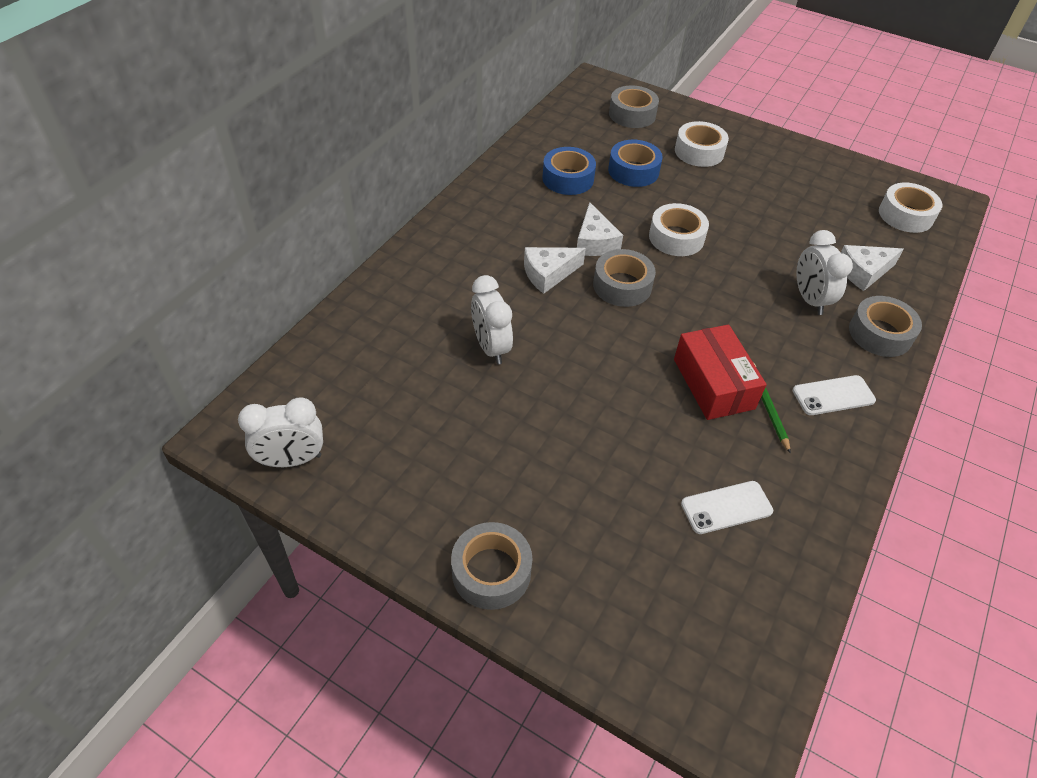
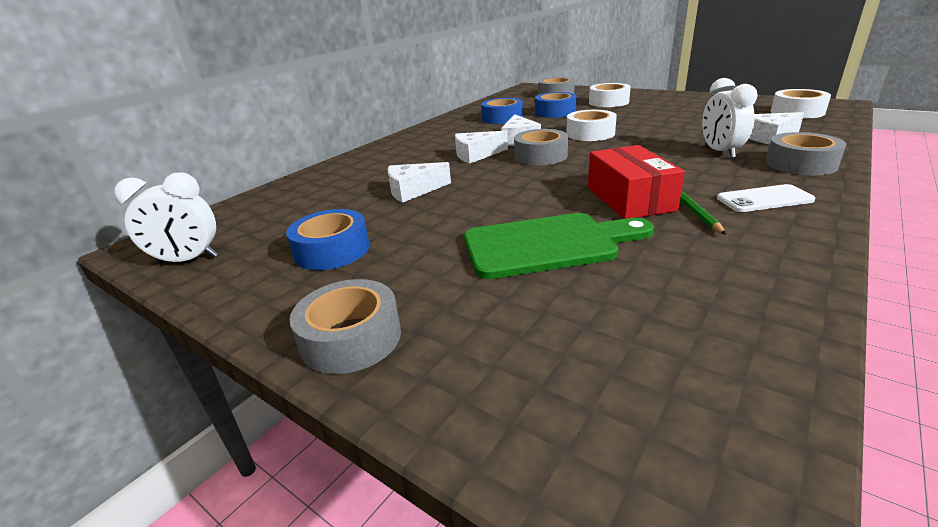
camera: 10 degrees right, 20 degrees down
white clock [471,275,513,365] -> white cheese [387,162,451,203]
white phone [681,481,773,534] -> none
none -> blue tape [286,209,369,270]
none -> green cutting board [464,213,654,279]

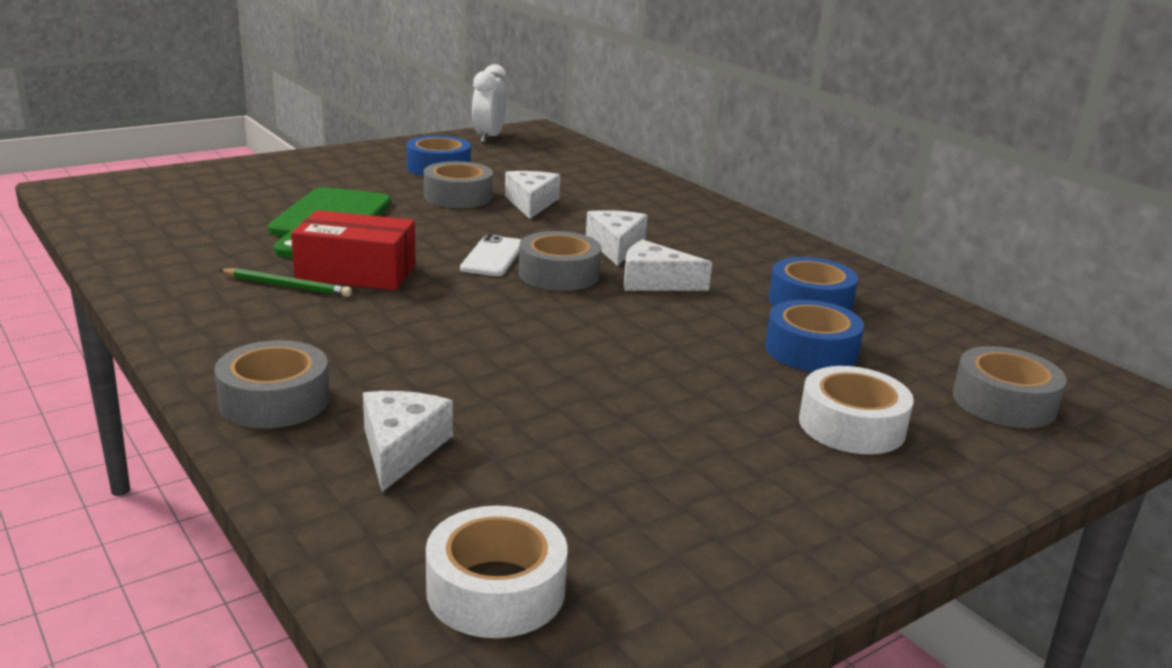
camera: 105 degrees right, 5 degrees down
grey tape [290,279,401,374] -> grey tape moved to [424,161,493,208]
white tape [566,110,617,141] -> none
white clock [702,78,758,158] -> none
white phone [717,184,815,212] -> white phone moved to [460,234,521,276]

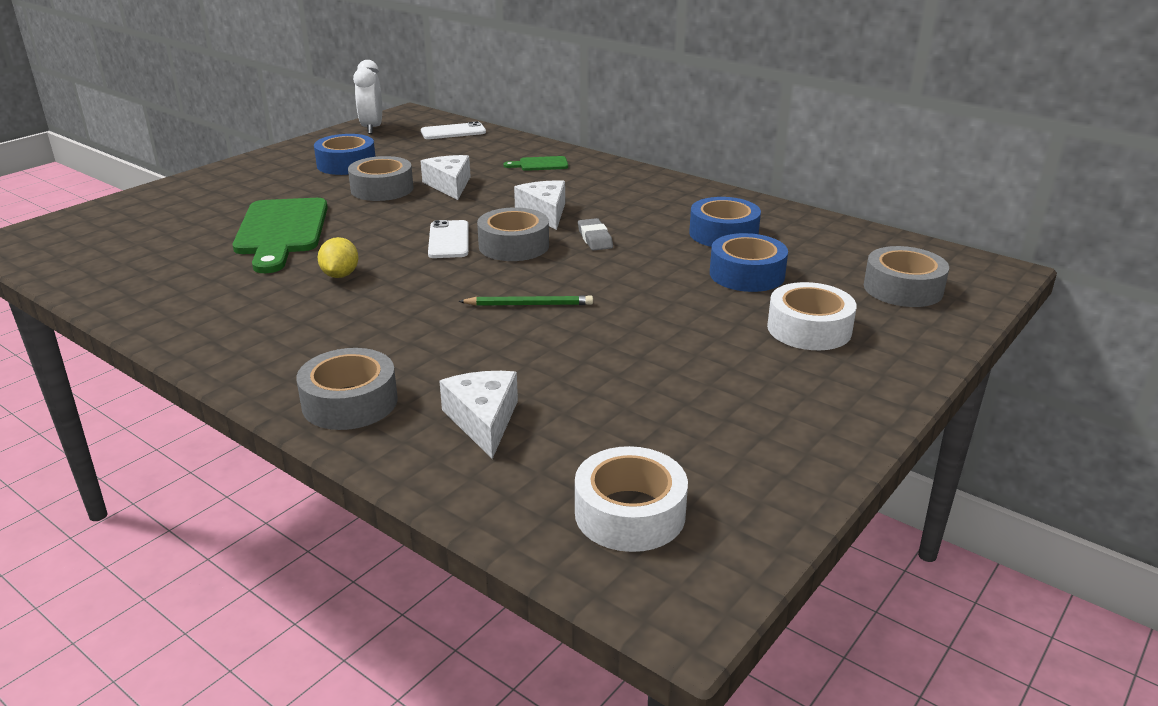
camera: 15 degrees left, 5 degrees up
green pencil [219,268,352,297] -> green pencil moved to [459,295,593,306]
red box [291,210,416,290] -> yellow lemon [318,237,358,278]
white cheese [624,239,712,291] -> grey eraser [578,218,613,251]
none -> white phone [421,121,486,139]
none -> green cutting board [503,156,568,171]

